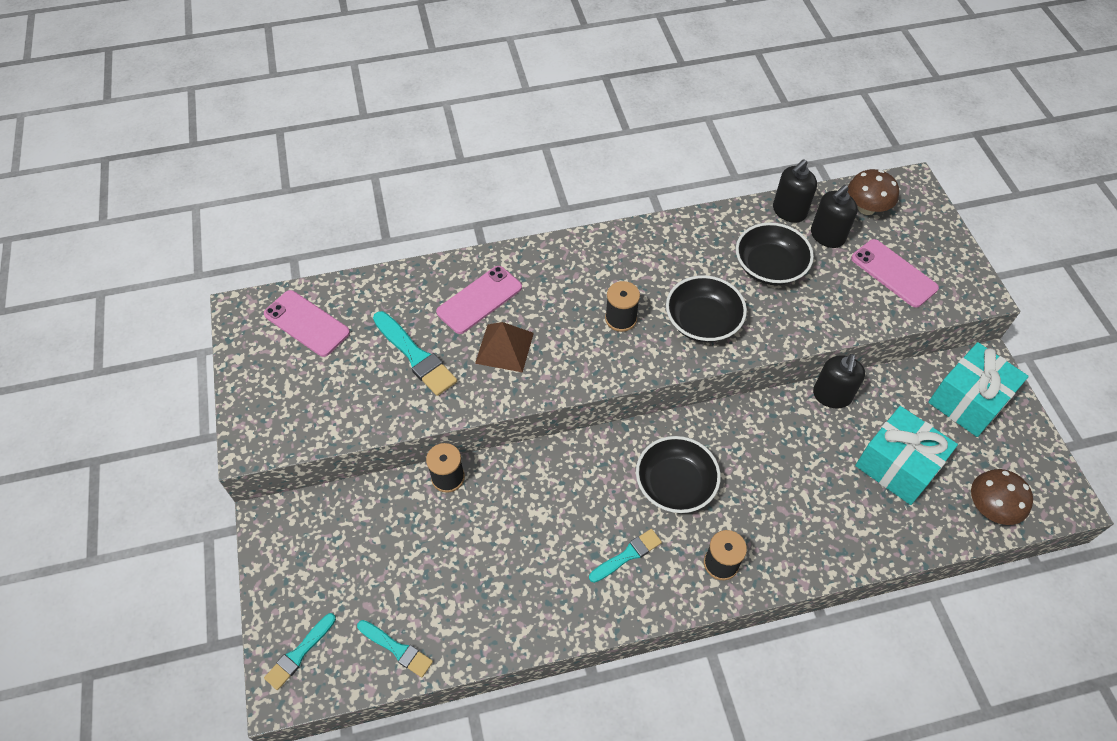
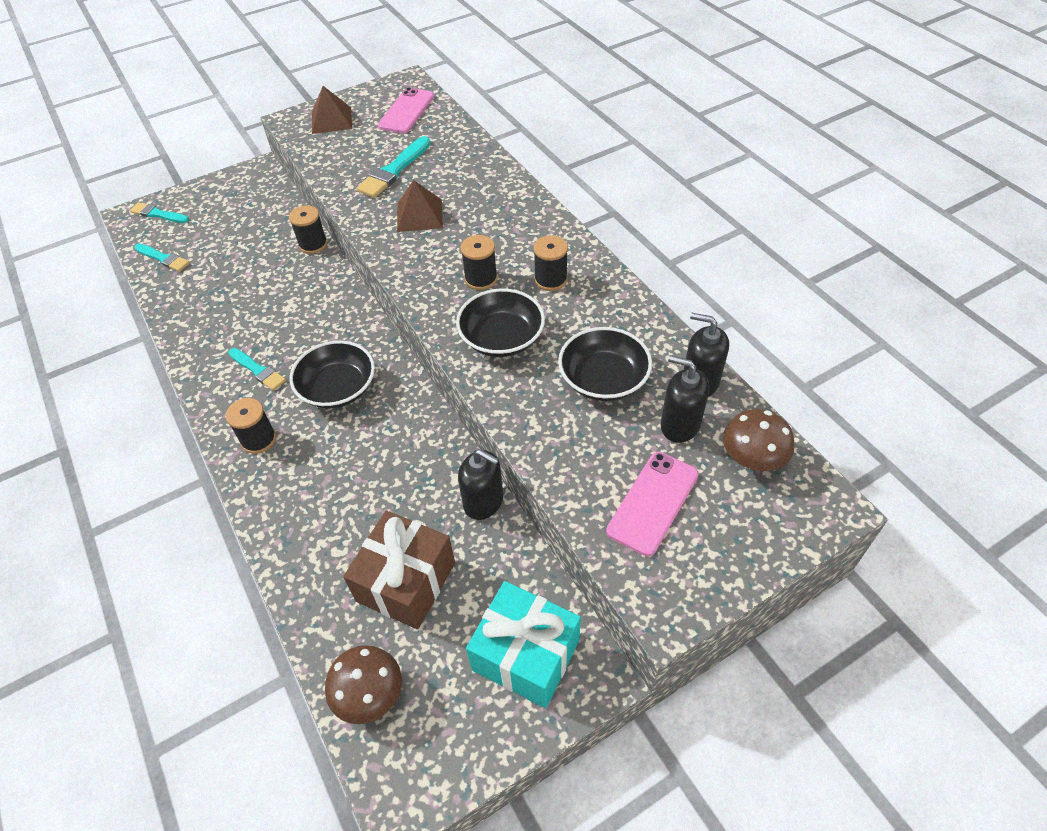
camera: 75 degrees right, 5 degrees down
turquoise brush [357,620,433,677] -> turquoise brush turned 75 degrees counterclockwise [134,244,190,272]
pink phone [436,266,522,334] -> none
black soap dispenser [813,354,865,408] -> black soap dispenser turned 150 degrees counterclockwise [458,449,503,520]
turquoise gift [855,406,958,505] -> brown gift [343,511,455,629]
none -> brown pyramid [312,86,352,134]
none -> black spool [533,235,568,291]

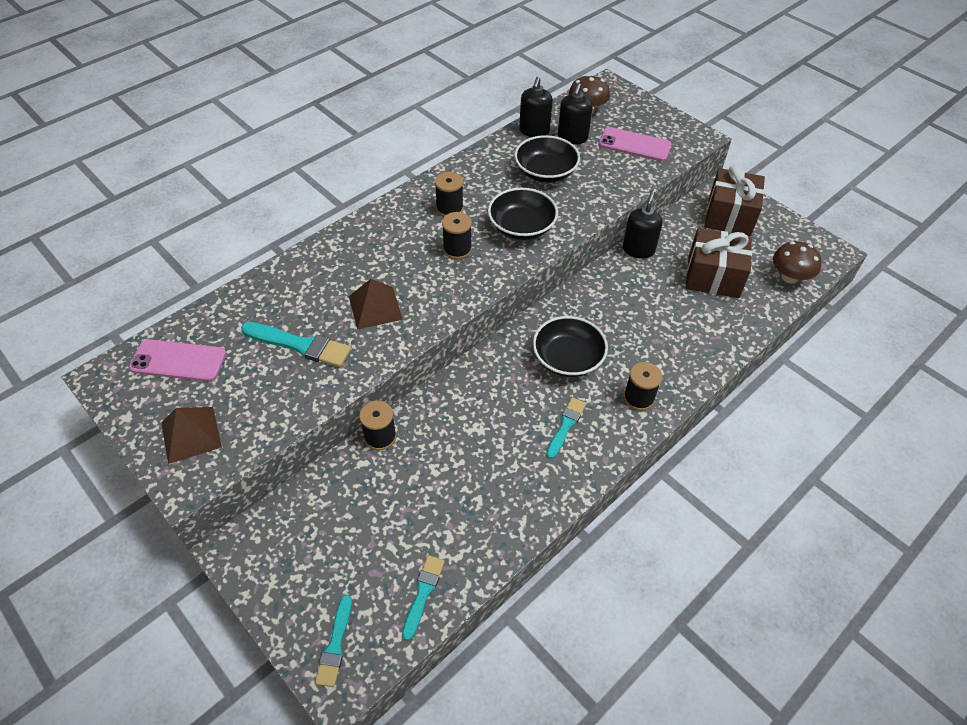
camera: 105 degrees left, 0 degrees up
turquoise gift [466,581,581,708] -> brown gift [705,166,765,236]

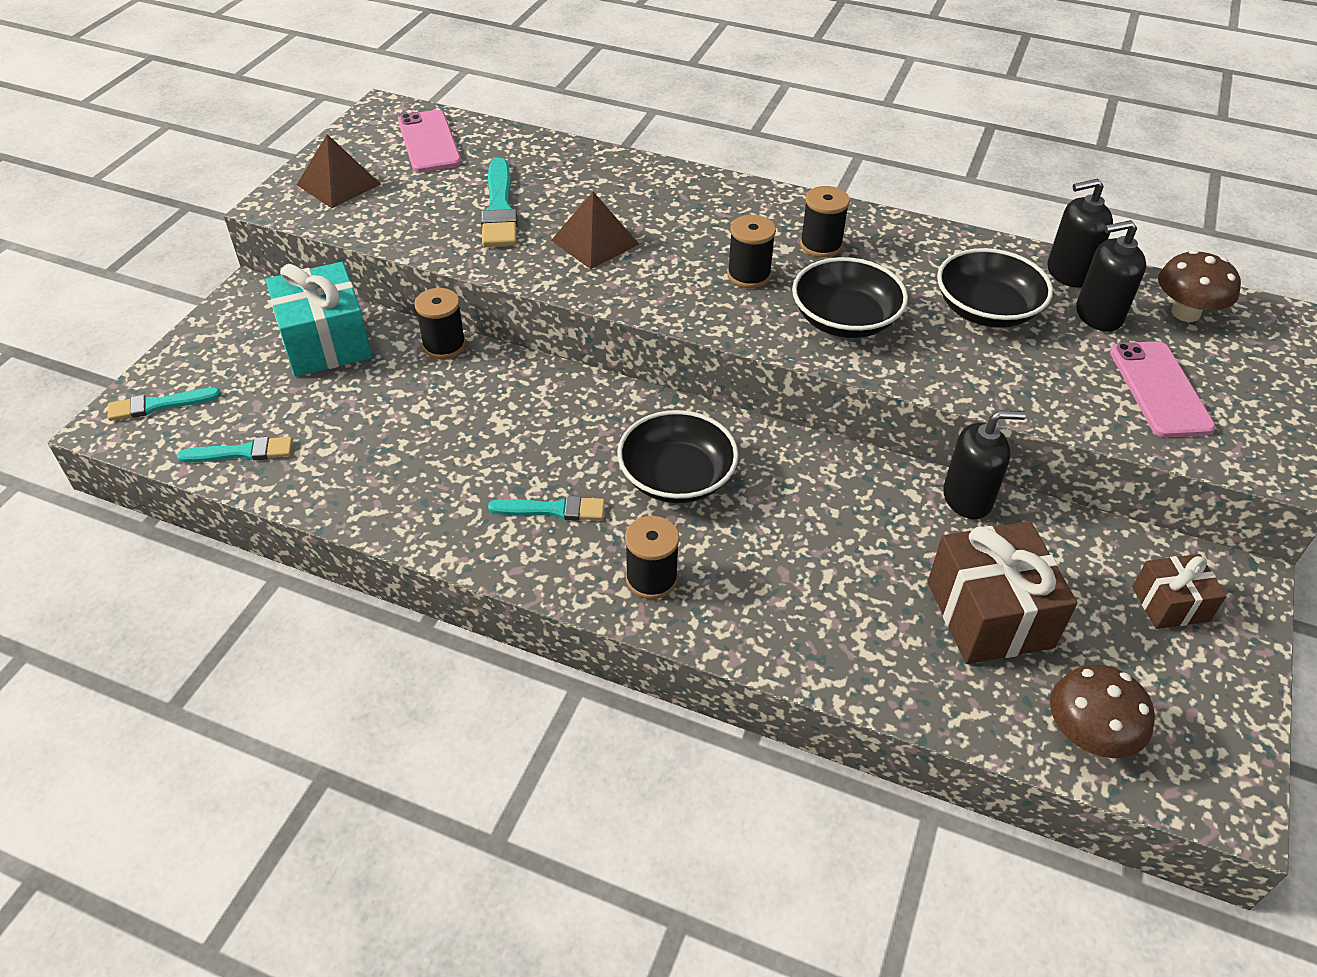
camera: 65 degrees right, 5 degrees down
brown gift [705,166,765,236] -> brown gift [1132,554,1227,629], size x0.57
none -> turquoise gift [266,262,372,377]

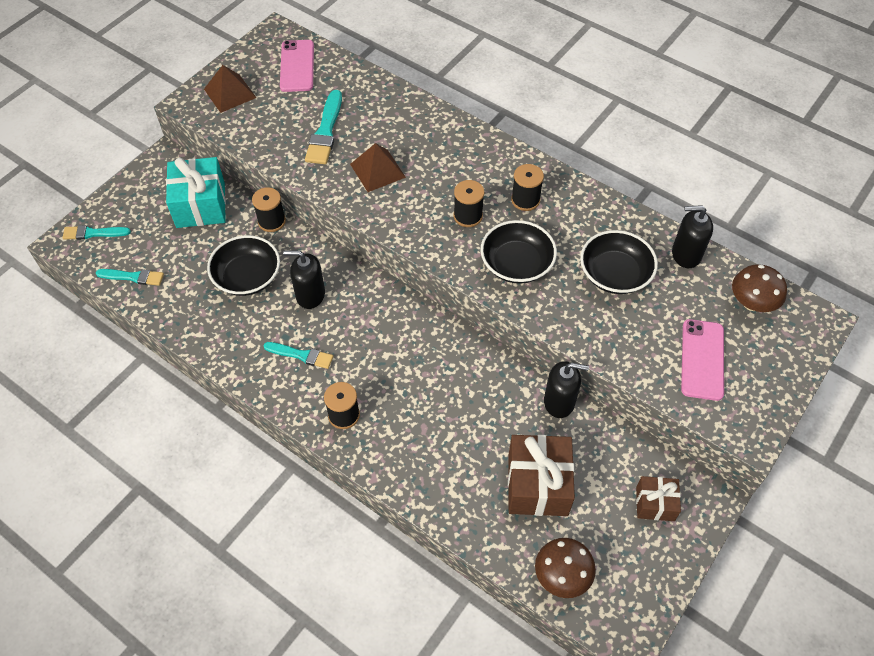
camera: 15 degrees right, 10 degrees up
black bowl [617,410,739,503] -> black bowl moved to [207,235,280,296]
black soap dispenser [1076,220,1146,332] -> black soap dispenser moved to [283,250,325,309]

